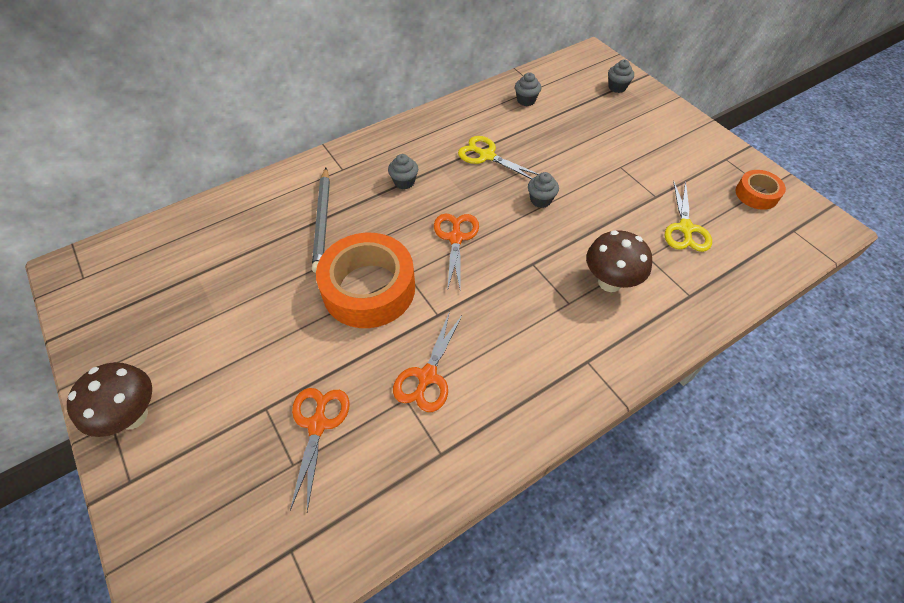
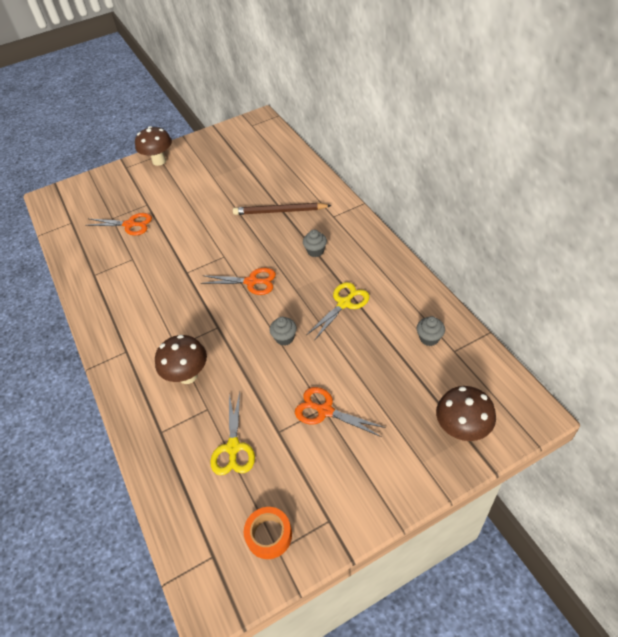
camera: 100 degrees right, 5 degrees down
grey pencil [312,168,330,273] -> brown pencil [233,203,332,215]
orange tape [316,233,415,328] -> none
orange scissors [393,311,462,412] -> orange scissors moved to [295,387,386,437]
grey cupcake [608,59,634,93] -> brown mushroom [436,386,496,441]
yellow scissors [665,181,712,252] -> yellow scissors turned 105 degrees counterclockwise [210,392,255,475]

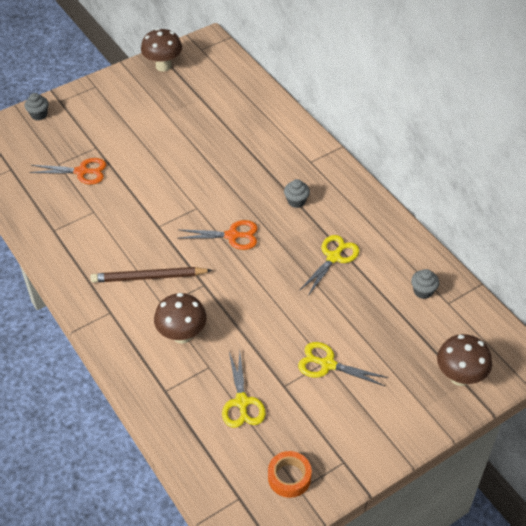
camera: 10 degrees left, 0 degrees up
brown mushroom [135,126,172,166] -> brown mushroom moved to [141,28,182,71]
brown pencil [233,203,332,215] -> brown pencil moved to [90,267,213,283]
grey cupcake [269,317,297,346] -> grey cupcake moved to [25,93,49,120]
orange scissors [295,387,386,437] -> yellow scissors [298,342,389,386]

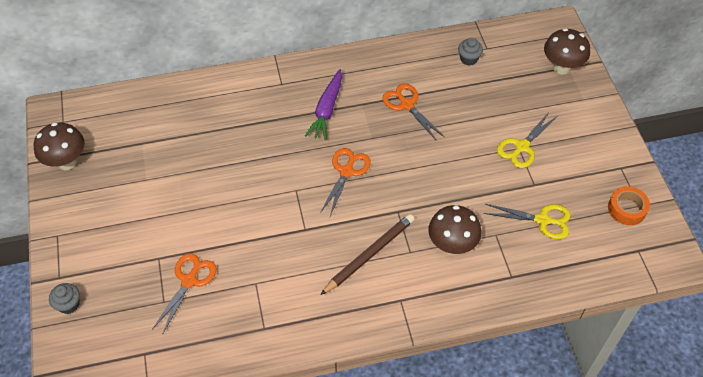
camera: 70 degrees left, 5 degrees up
brown pencil [90,267,213,283] -> brown pencil turned 150 degrees counterclockwise [320,214,415,295]
grey cupcake [284,179,310,208] -> purple carrot [305,69,342,140]
yellow scissors [299,235,359,296] -> orange scissors [382,83,444,141]

